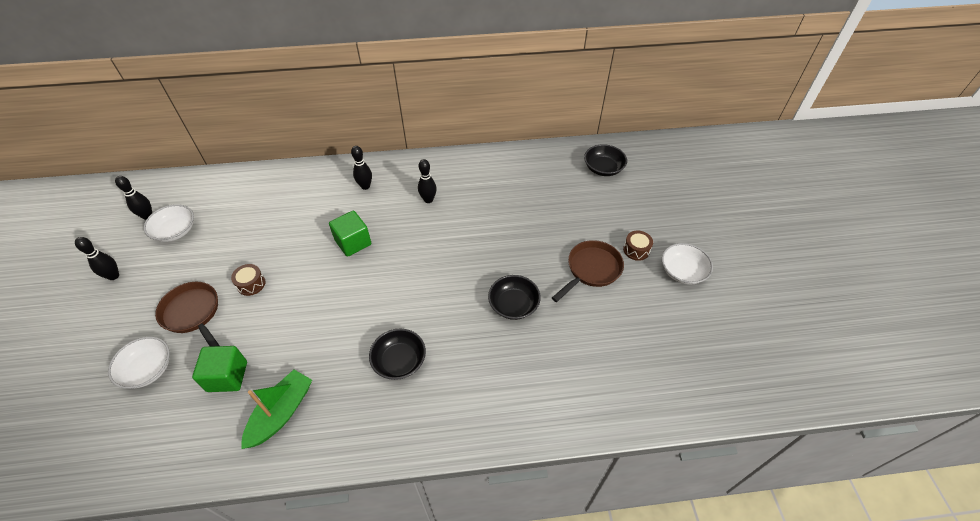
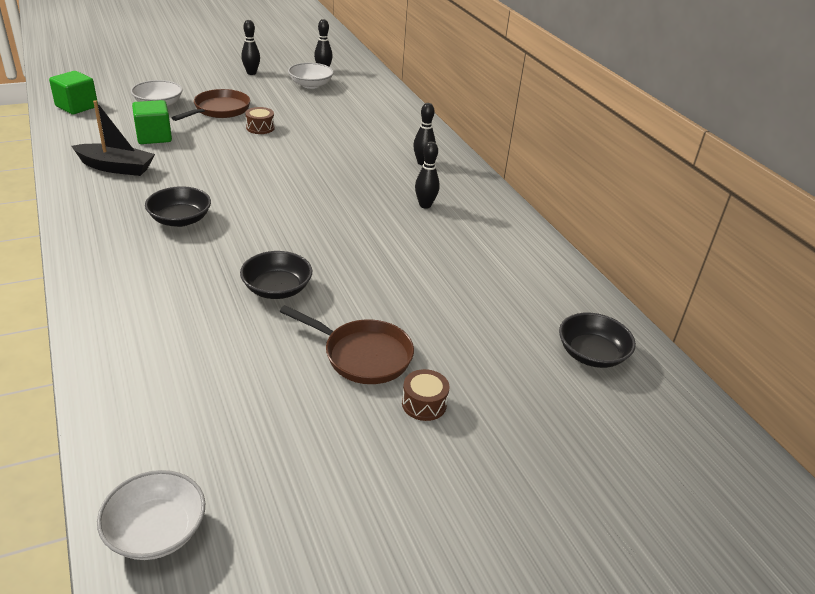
camera: 70 degrees right, 15 degrees down
green boat [241,370,312,449] -> black boat [72,100,155,176]
green cube [329,211,371,257] -> green cube moved to [49,71,98,114]
white bowl [662,243,713,285] -> white bowl moved to [97,470,205,560]

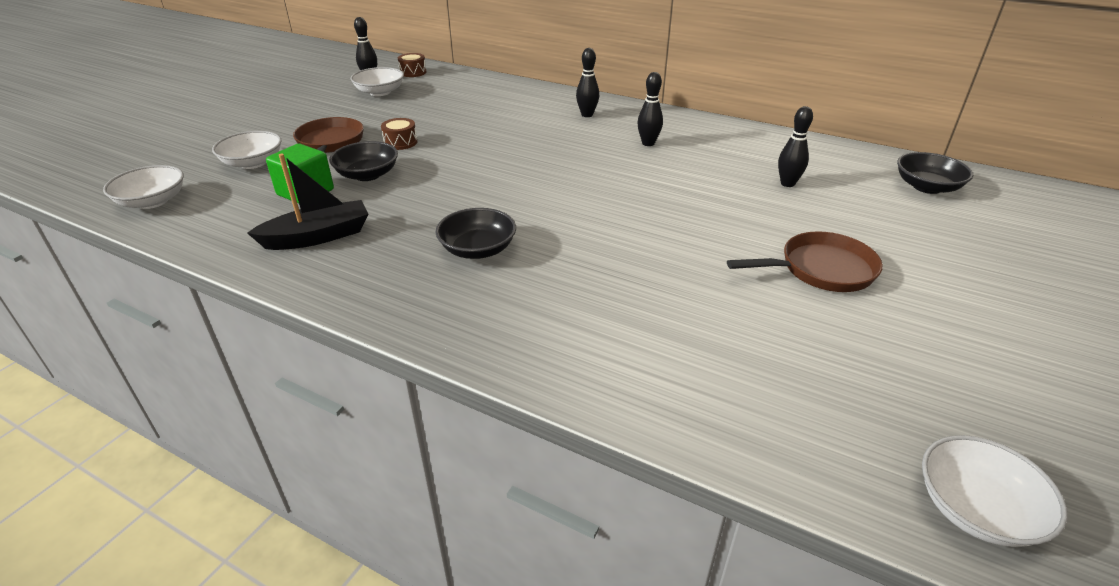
camera: 35 degrees left, 0 degrees up
green cube [49,71,98,114] -> white bowl [103,165,184,209]
black bowl [240,251,313,299] -> black bowl moved to [329,141,398,181]
black bowling pin [241,20,260,75] -> black bowling pin moved to [778,106,813,187]
brown drum [402,369,449,421] -> brown drum moved to [398,53,426,77]

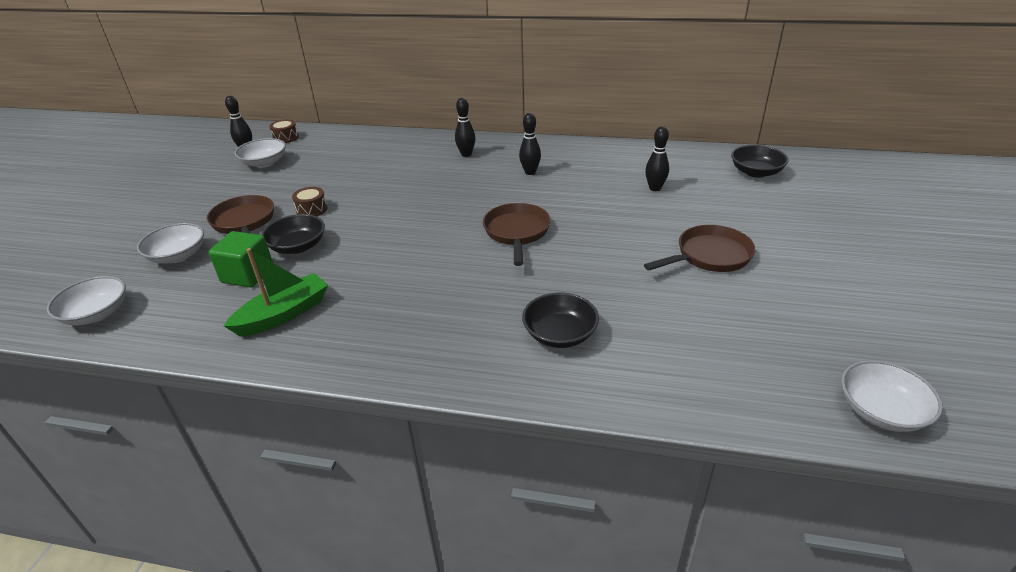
camera: 15 degrees left, 0 degrees up
black boat [247,154,368,250] -> green boat [224,248,328,337]
black bowl [435,208,516,259] -> black bowl moved to [522,293,599,348]
none -> brown pan [483,203,551,266]

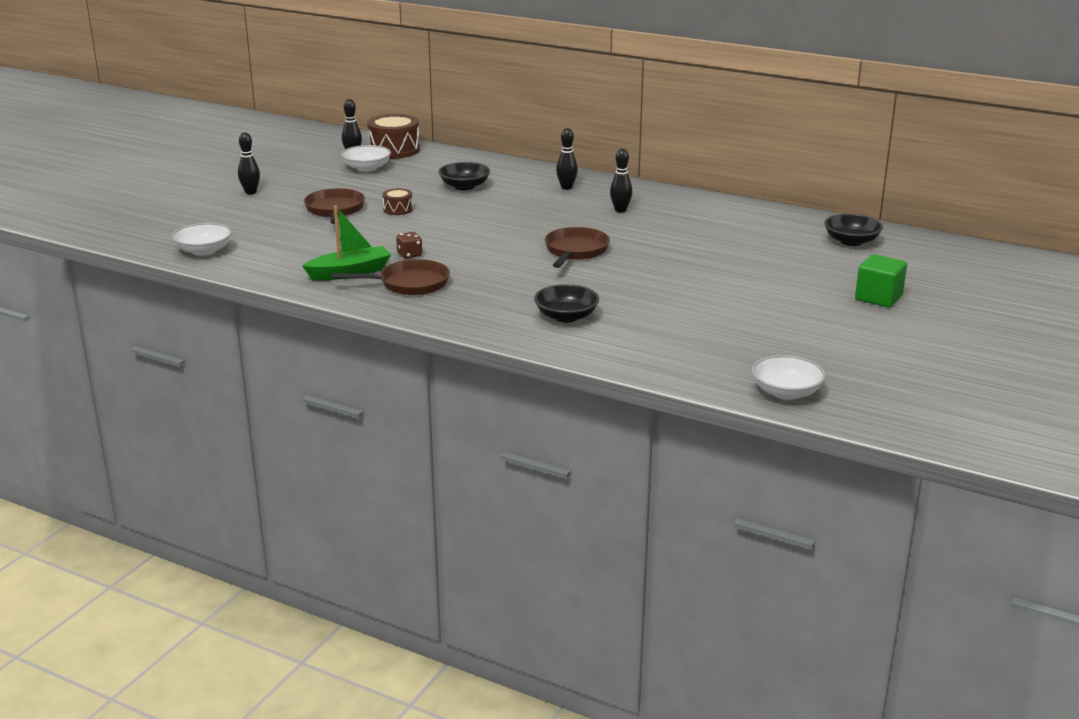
camera: 15 degrees right, 10 degrees down
white bowl [137,223,204,264] -> none
green cube [209,231,273,287] -> green cube moved to [855,254,907,307]
black bowl [261,214,325,254] -> black bowl moved to [438,162,490,190]
brown drum [269,119,299,143] -> brown drum [367,114,420,159], size x1.94
brown pan [644,225,755,272] -> brown pan moved to [331,259,450,295]
black bowling pin [645,126,669,191] -> black bowling pin moved to [238,132,260,194]
none -> brown dice [396,232,422,259]

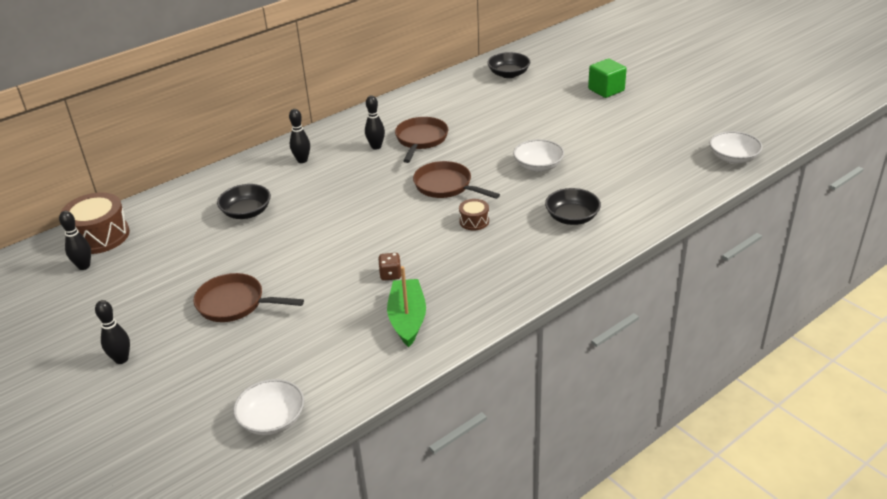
camera: 65 degrees left, 10 degrees up
brown pan [331,259,450,295] -> brown pan moved to [395,117,449,163]
white bowl [341,145,391,172] -> white bowl moved to [513,139,564,172]
brown drum [383,188,413,215] -> brown drum moved to [459,199,489,231]

